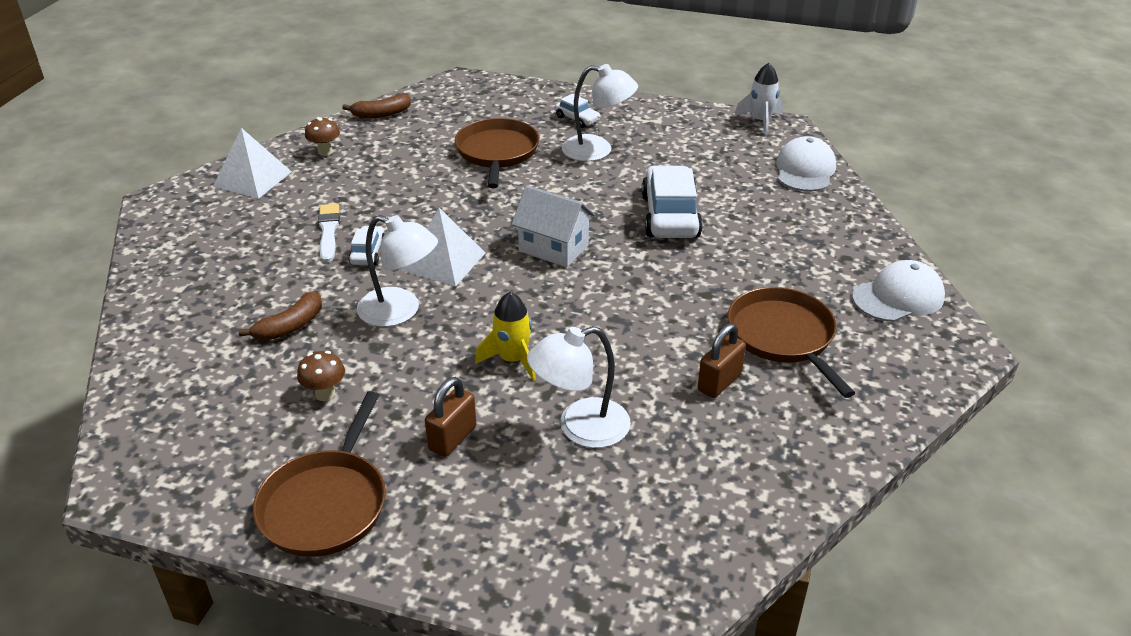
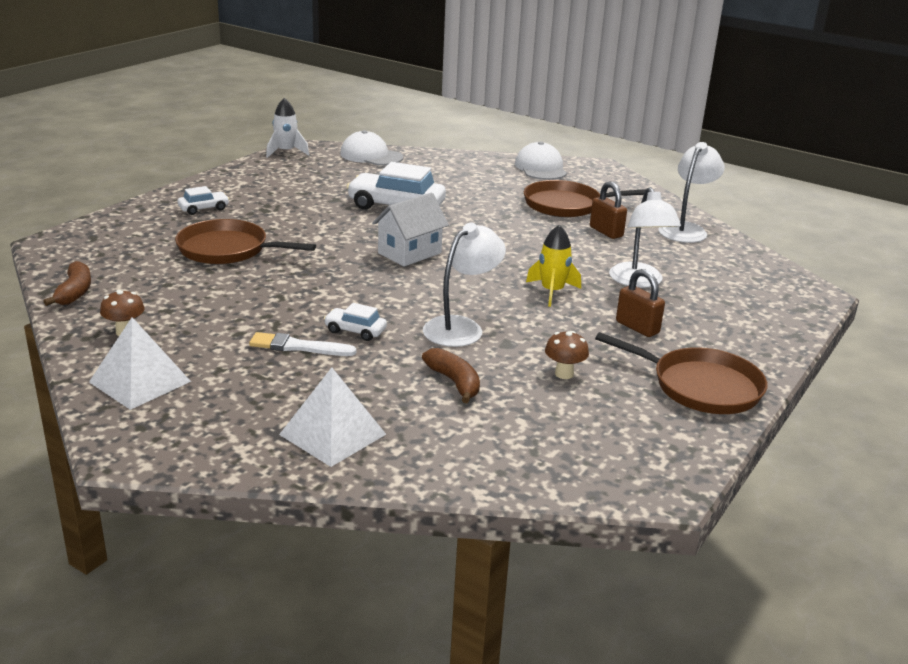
camera: 75 degrees left, 10 degrees down
white pyramid [402,208,485,287] -> white pyramid moved to [279,367,386,467]
white lamp [562,64,638,161] -> white lamp moved to [658,142,724,243]

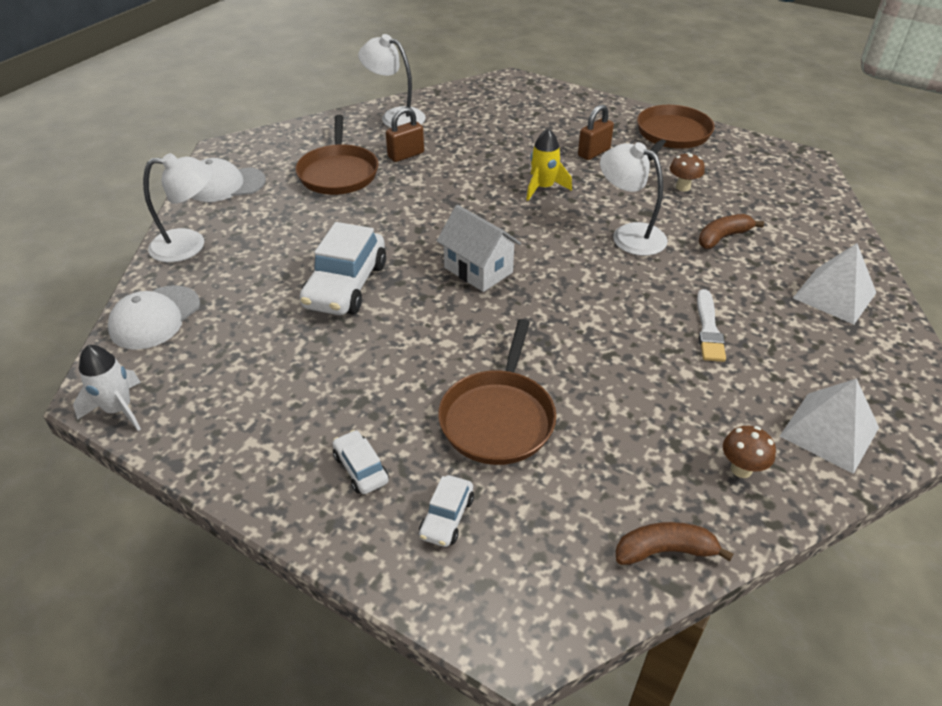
camera: 90 degrees left, 15 degrees up
white car [324,303,387,341] -> white car moved to [419,475,474,547]
white lamp [609,187,681,288] -> white lamp moved to [143,153,213,262]

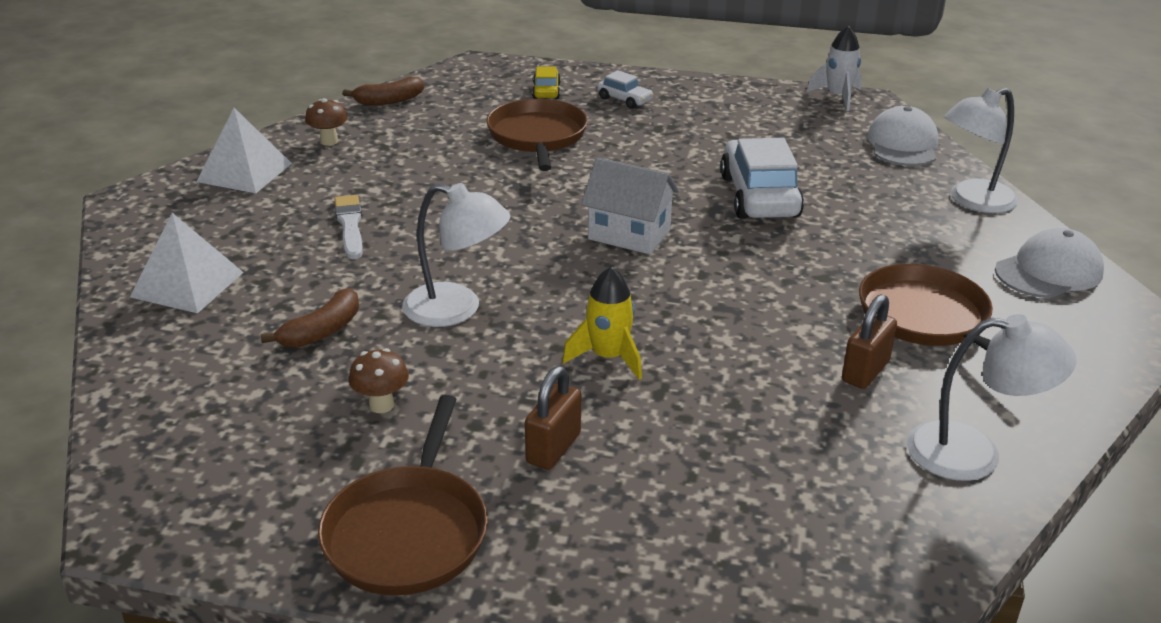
camera: 160 degrees right, 10 degrees down
white car [419,475,474,547] -> yellow car [532,66,561,99]

